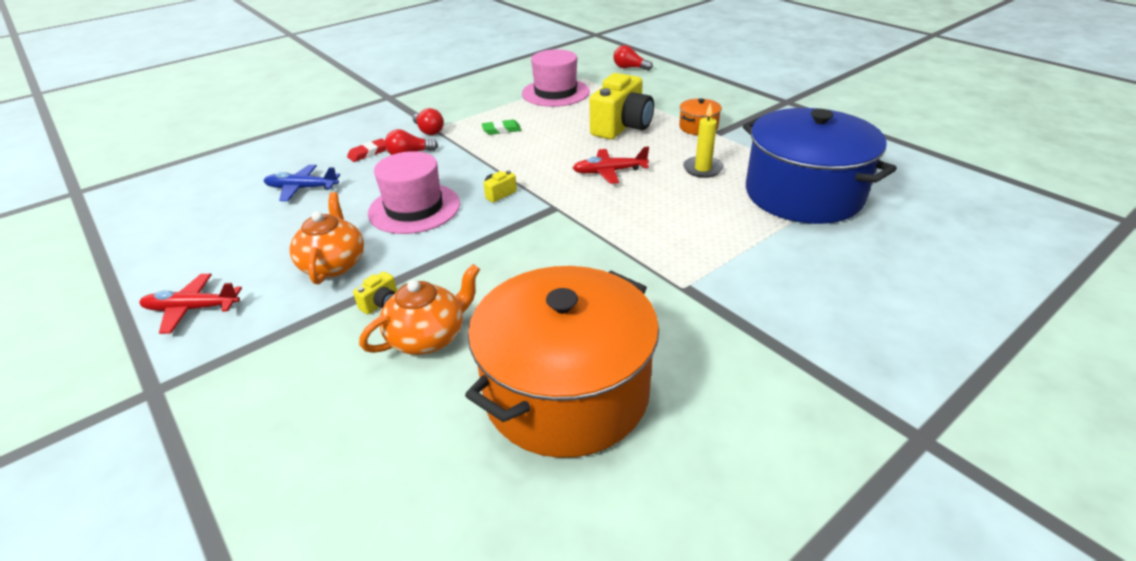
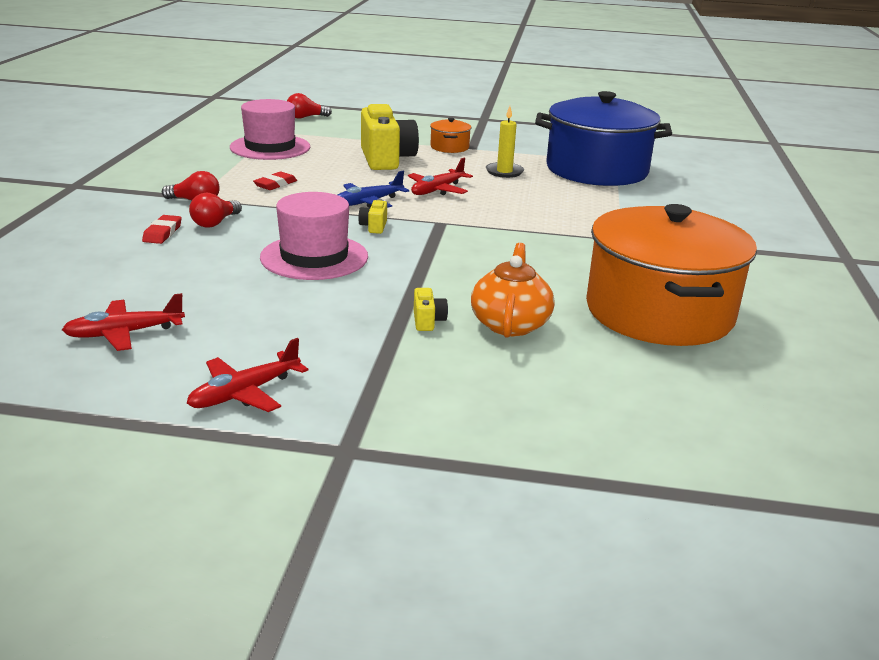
camera: 45 degrees left, 10 degrees down
blue plane [264,165,340,201] -> blue plane moved to [338,171,409,208]
orange teapot [290,192,364,284] -> none
green eraser [482,120,521,135] -> red eraser [253,172,297,190]
none -> red plane [62,293,185,351]

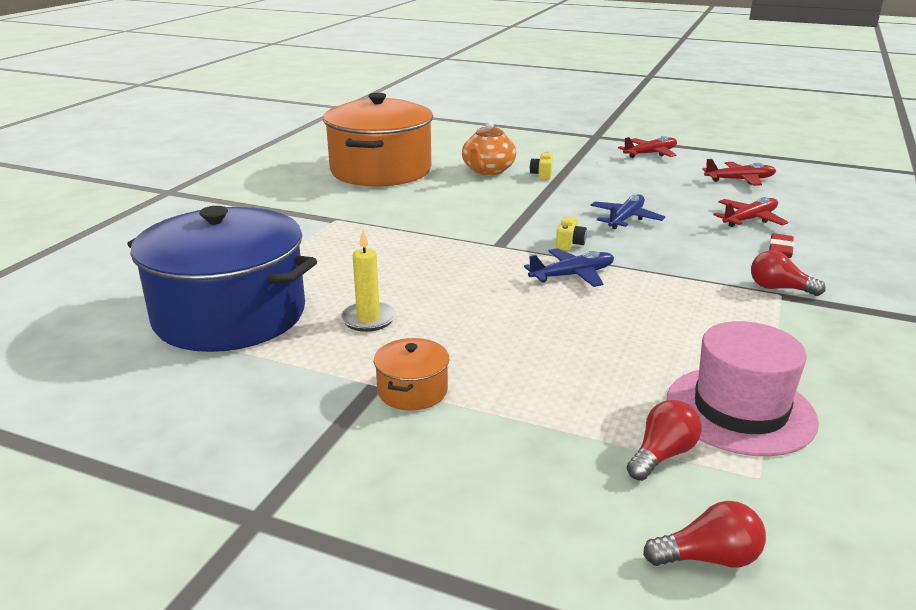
camera: 165 degrees left, 0 degrees up
red light bulb [189,193,242,228] -> red light bulb moved to [627,400,702,481]
red eraser [253,172,297,190] -> none
pink hat [260,192,368,280] -> blue plane [590,194,665,229]
yellow camera [361,104,419,170] -> none
red plane [408,158,473,195] -> red plane moved to [714,197,788,227]

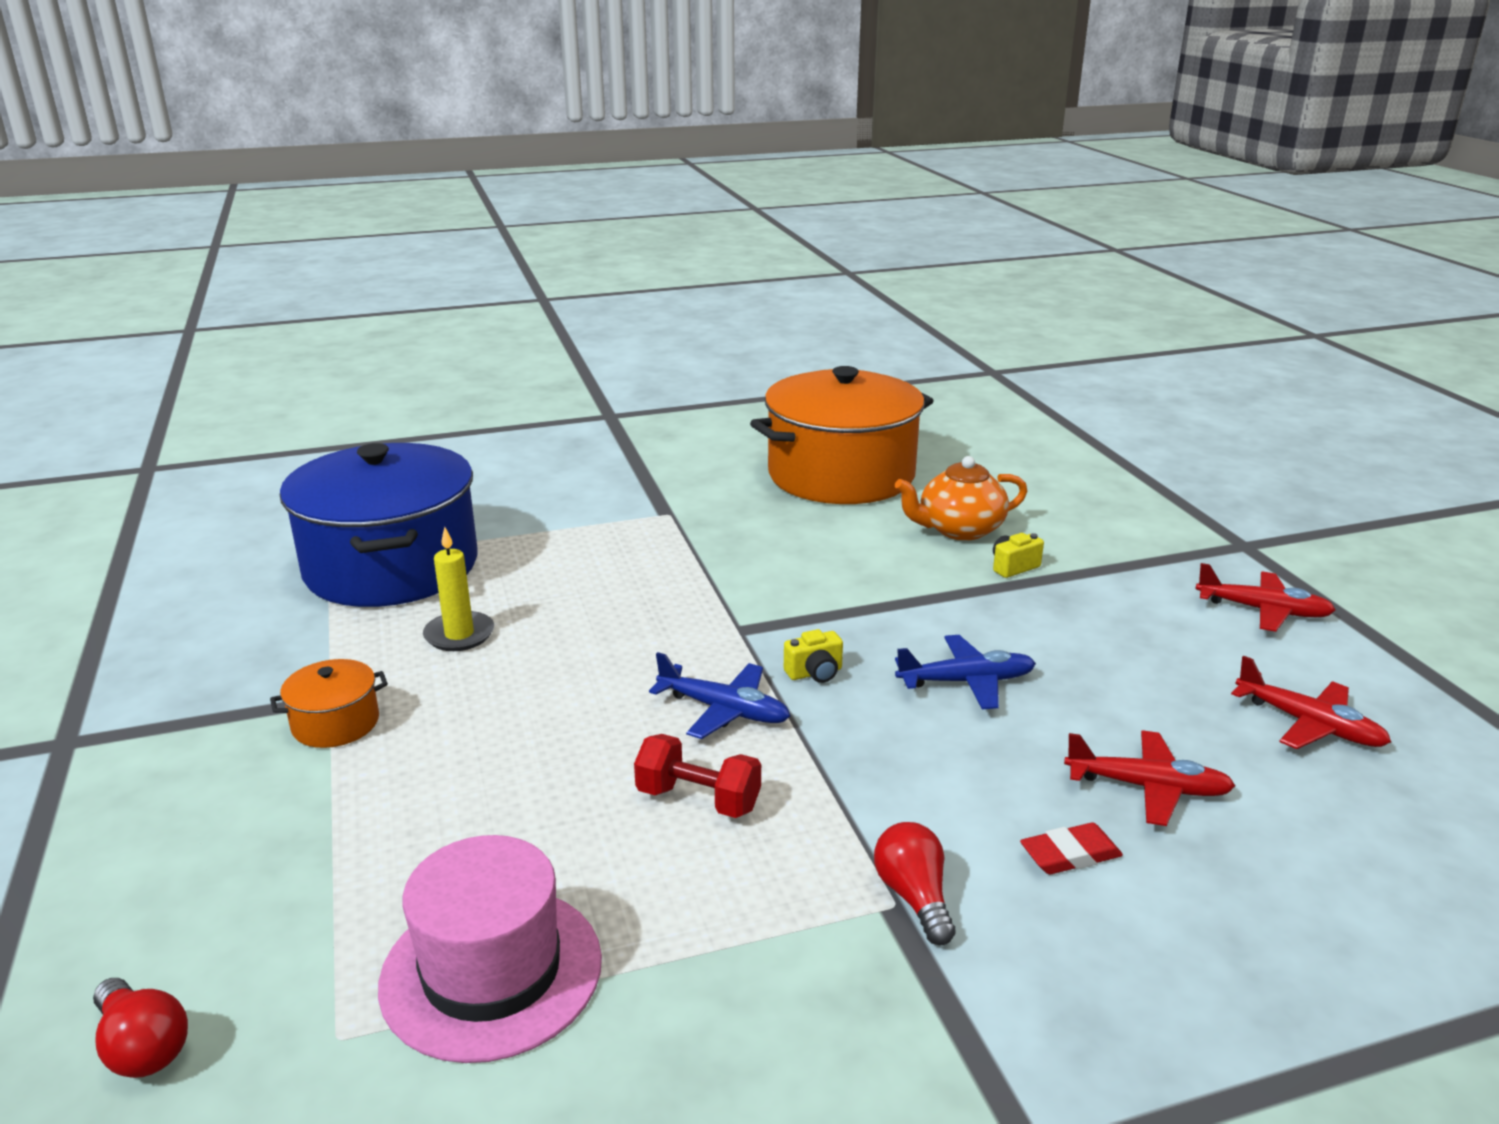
camera: 50 degrees right, 0 degrees up
red light bulb [627,400,702,481] -> none
none -> red dumbbell [634,734,761,818]

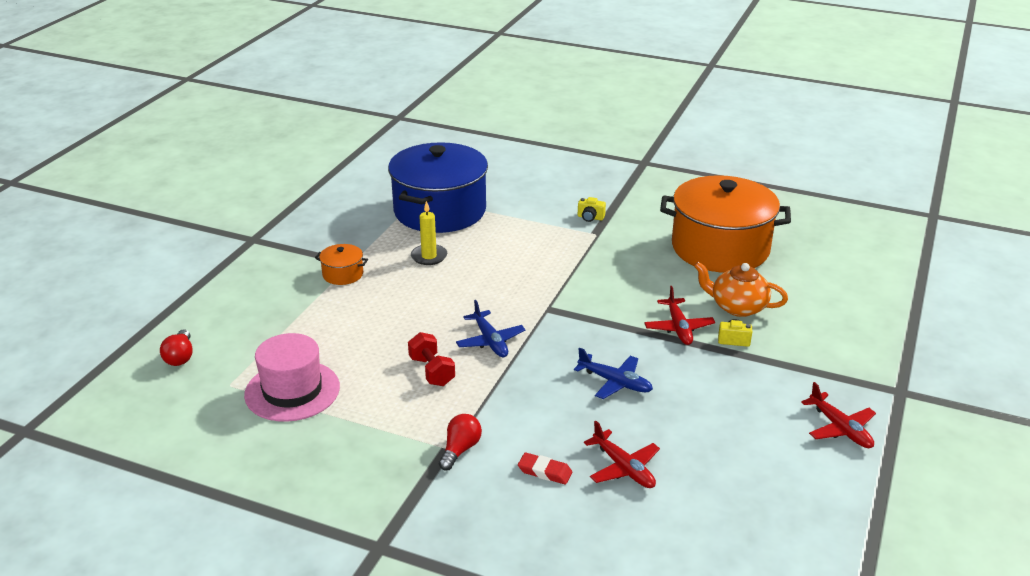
camera: 40 degrees right, 5 degrees up
yellow camera [784,629,843,683] -> yellow camera moved to [578,197,606,222]
red plane [1231,656,1391,749] -> red plane moved to [644,286,715,345]

